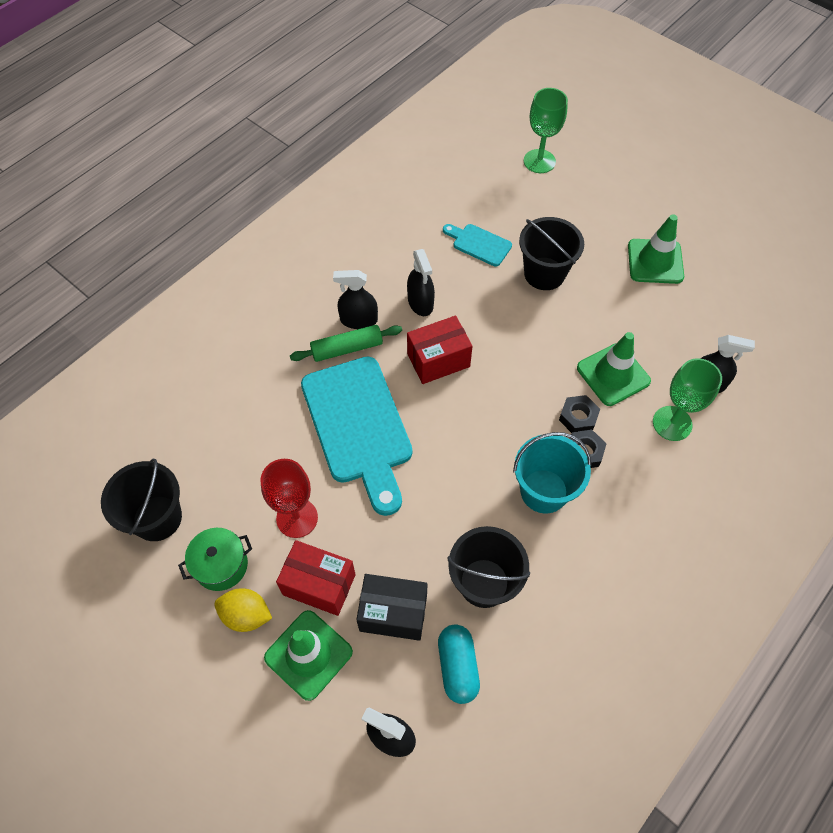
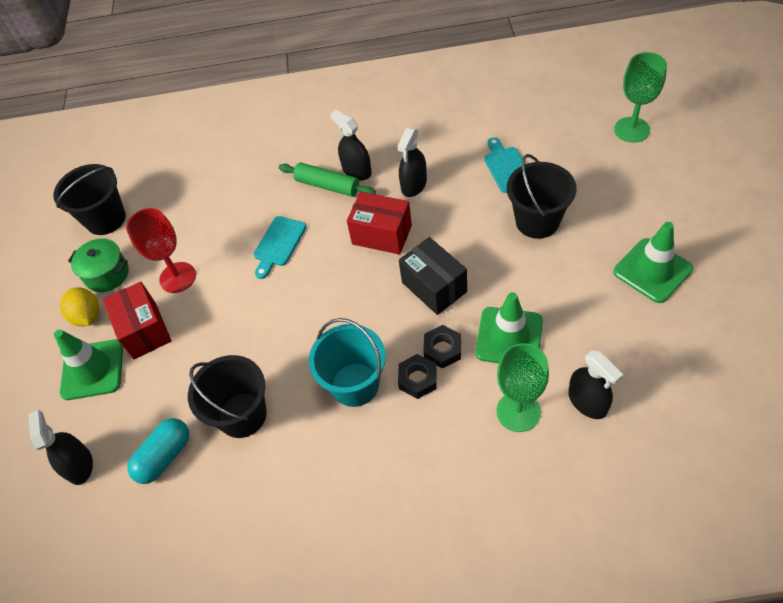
camera: 50 degrees right, 5 degrees down
turquoise cutting board [301,357,412,516] -> turquoise cutting board [254,216,306,279], size x0.47
black box [356,574,428,641] -> black box moved to [399,237,467,315]

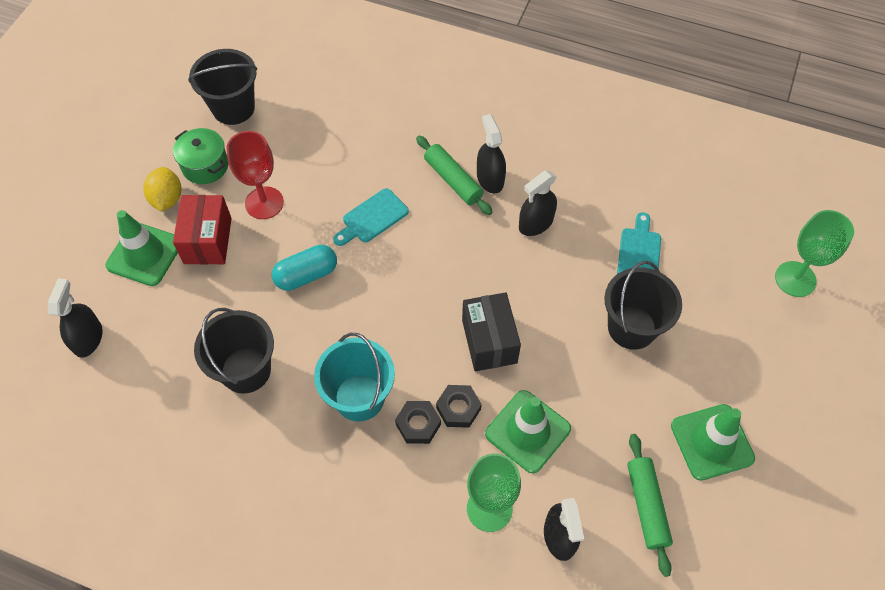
camera: 20 degrees right, 5 degrees up
turquoise capsule [127,418,189,484] -> turquoise capsule moved to [272,245,337,291]
red box [347,192,412,255] -> none
none -> green rolling pin [627,434,673,577]

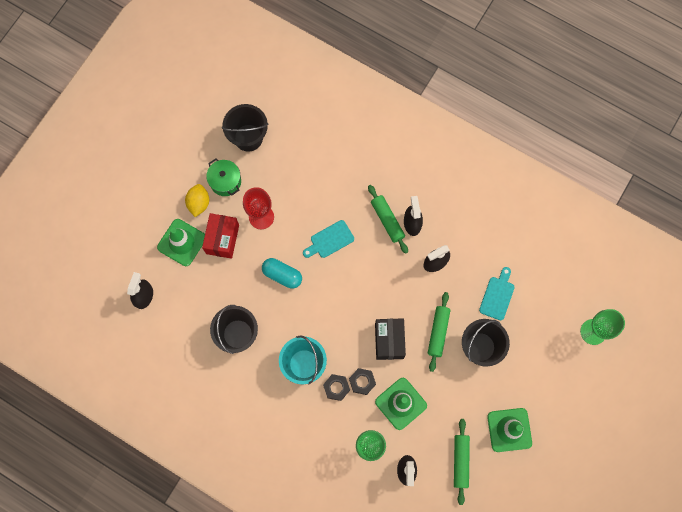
camera: 10 degrees right, 15 degrees up
turquoise capsule [272,245,337,291] -> turquoise capsule turned 45 degrees clockwise [262,258,302,289]
none -> green rolling pin [428,292,450,372]

